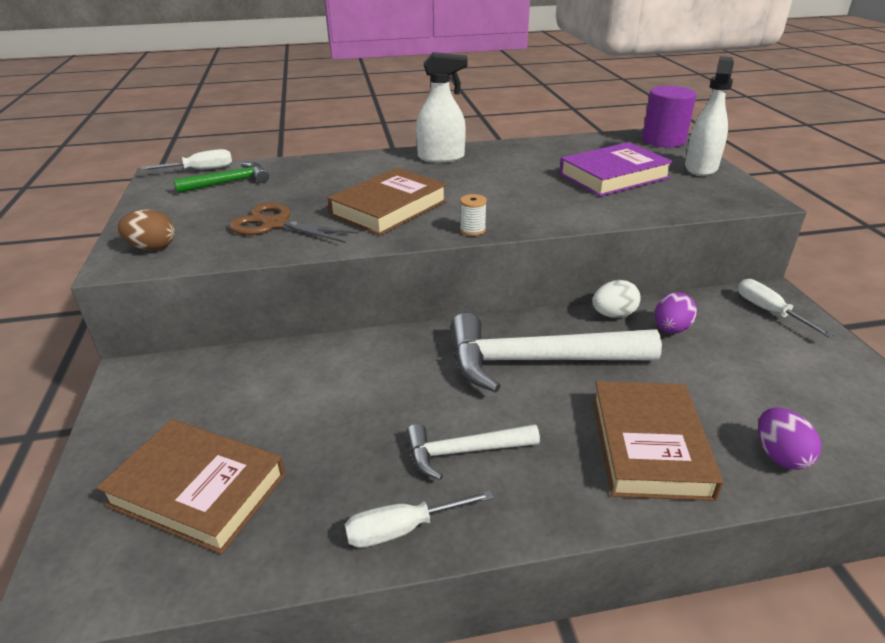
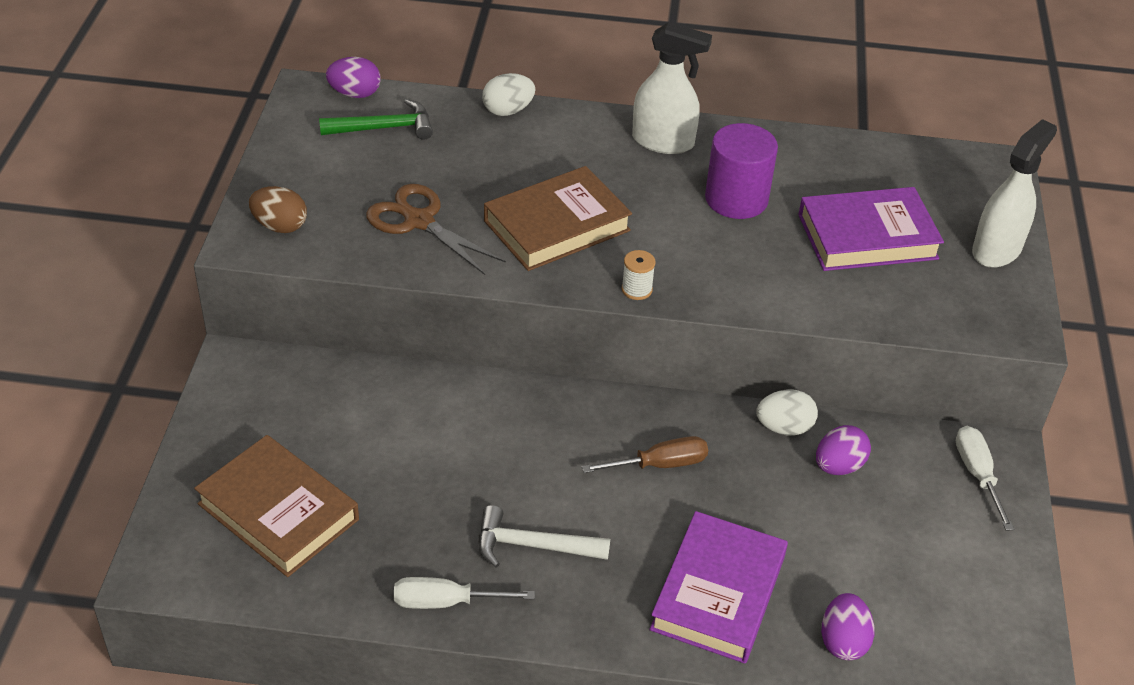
camera: 15 degrees right, 10 degrees up
white screwdriver [141,149,232,170] -> purple egg [326,57,381,98]
white hammer [451,313,662,393] -> brown screwdriver [582,436,708,473]
brown book [593,381,723,501] -> purple book [649,511,788,664]
purple cylinder [642,86,696,147] -> purple cylinder moved to [705,123,778,219]
none -> white egg [482,73,535,116]

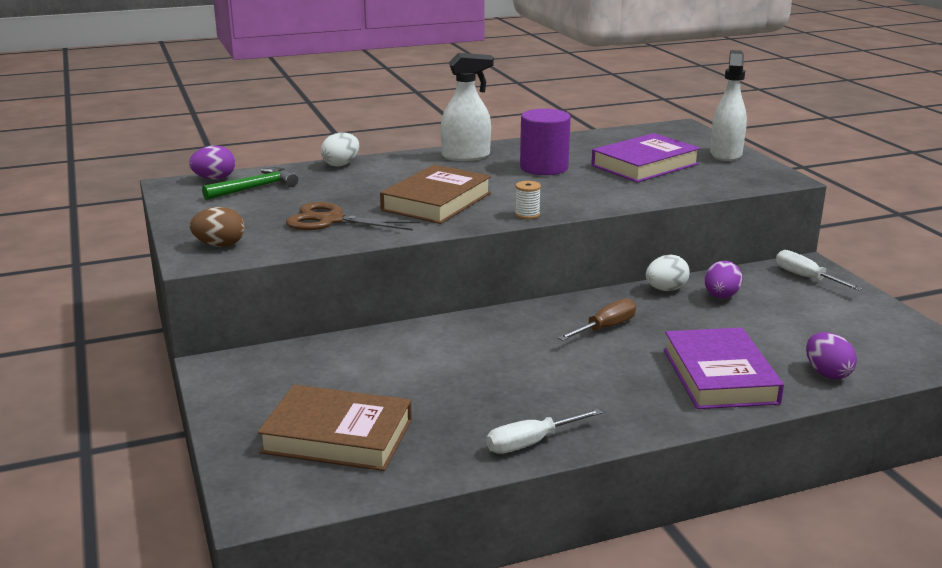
camera: 25 degrees left, 20 degrees down
white hammer [479,505,610,568] -> none

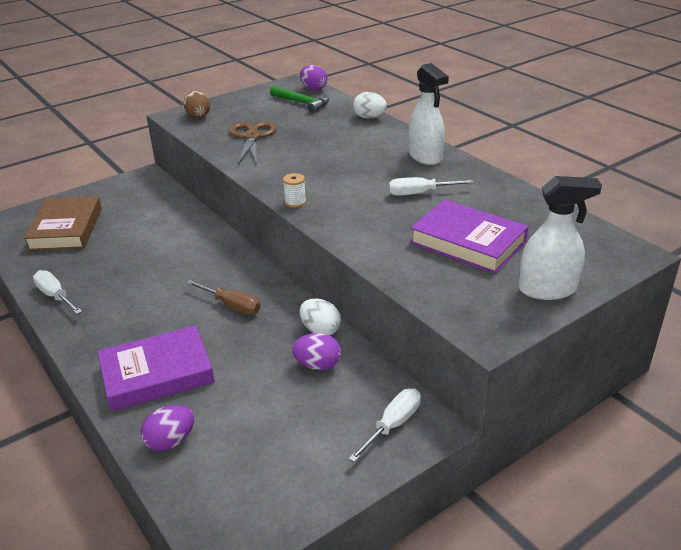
camera: 75 degrees right, 10 degrees up
brown book [380,165,491,224] -> none
purple cylinder [520,109,571,175] -> white screwdriver [388,177,474,196]

